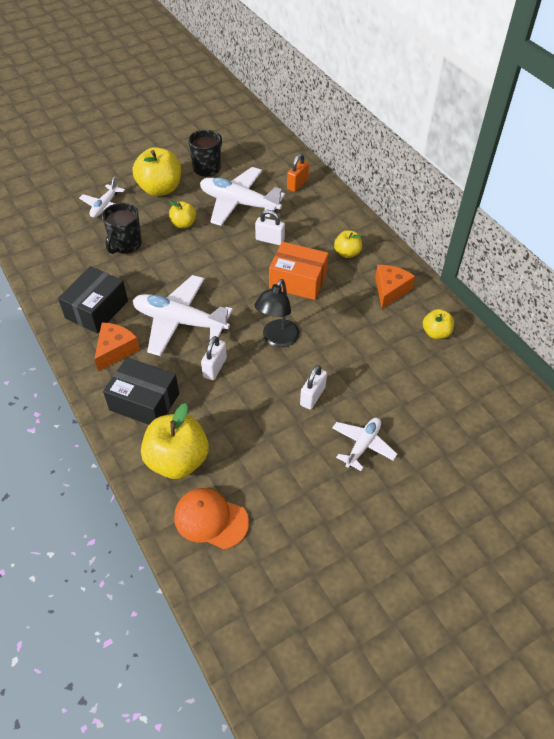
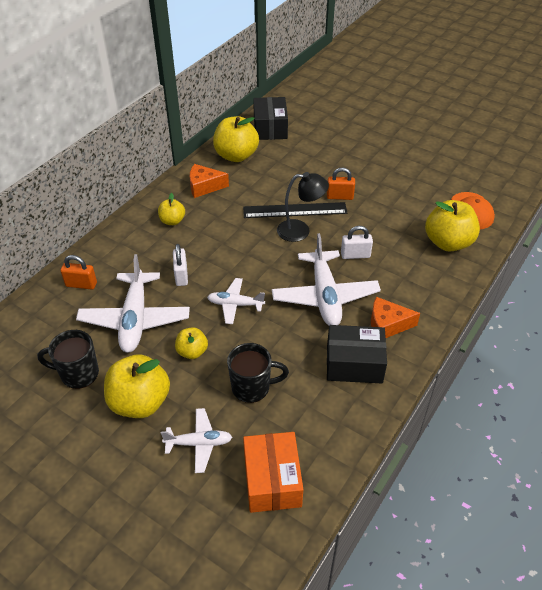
camera: 115 degrees left, 5 degrees down
black box [103,357,179,425] -> black box moved to [253,97,288,140]
orange box [269,242,328,300] -> orange box moved to [243,432,303,513]
white padlock [300,365,327,410] -> orange padlock [327,168,355,200]
white plane [332,418,397,471] -> white plane moved to [207,278,265,324]
yellow apple [423,309,454,339] -> yellow apple [213,116,259,162], size x1.85
none -> black ruler [243,202,347,218]

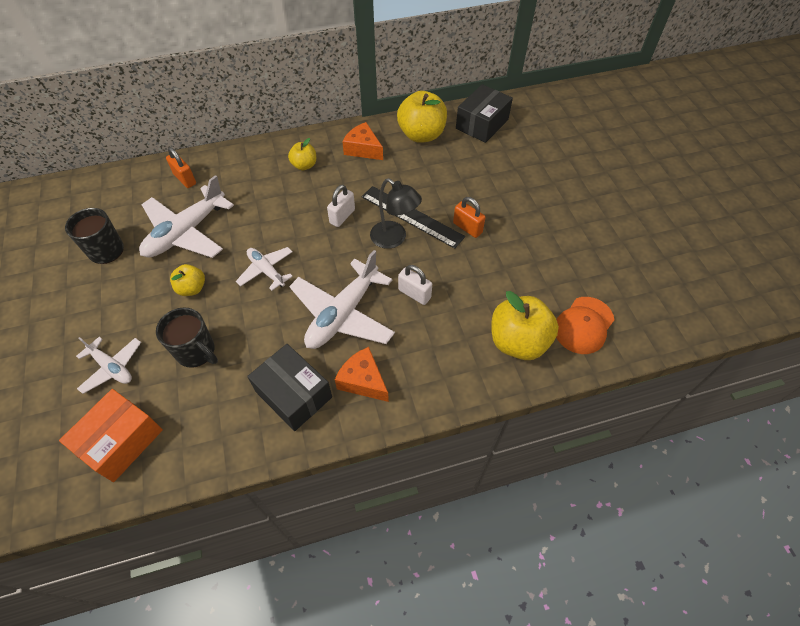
camera: 40 degrees right, 10 degrees up
yellow apple [104,355,170,418] -> none
white padlock [173,244,188,286] -> white padlock moved to [327,185,355,227]

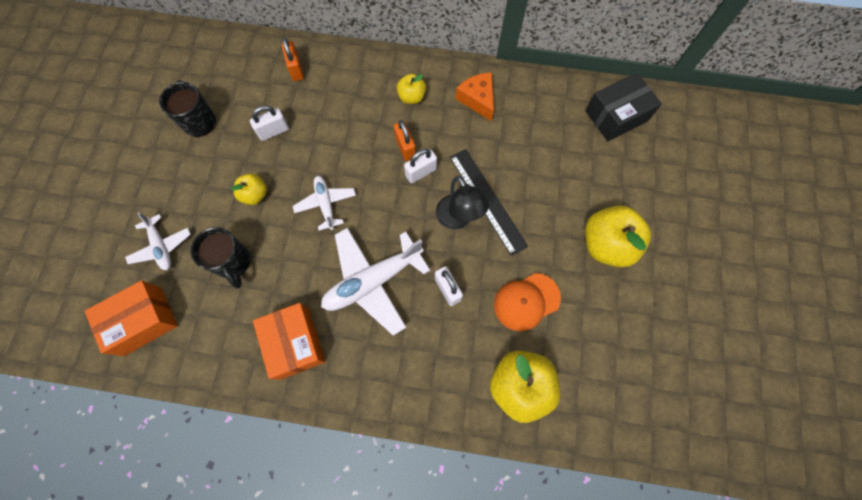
camera: 25 degrees right, 15 degrees up
white plane [139,175,234,258] -> white padlock [250,105,289,141]
black box [247,344,332,431] -> orange box [253,303,326,380]
orange cheese [335,347,389,402] -> none
yellow apple [397,91,447,143] -> yellow apple moved to [585,205,651,267]
orange padlock [453,197,486,238] -> orange padlock moved to [394,120,416,161]
orange cap [556,297,614,354] -> orange cap moved to [494,273,561,331]

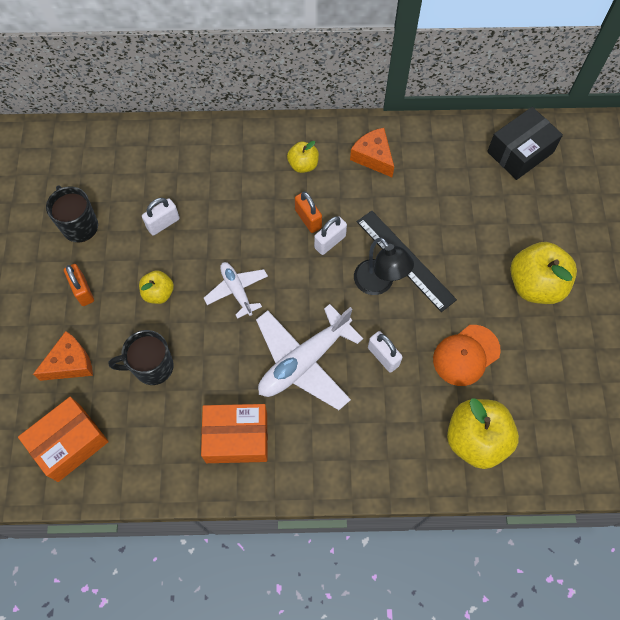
camera: 10 degrees left, 5 degrees down
white plane [125,212,191,270] -> orange cheese [33,331,93,381]
black mug [190,227,250,288] -> black mug turned 120 degrees clockwise [109,330,174,385]
orange box [253,303,326,380] -> orange box turned 60 degrees counterclockwise [201,404,268,463]
orange padlock [281,37,304,81] -> orange padlock moved to [64,264,94,306]

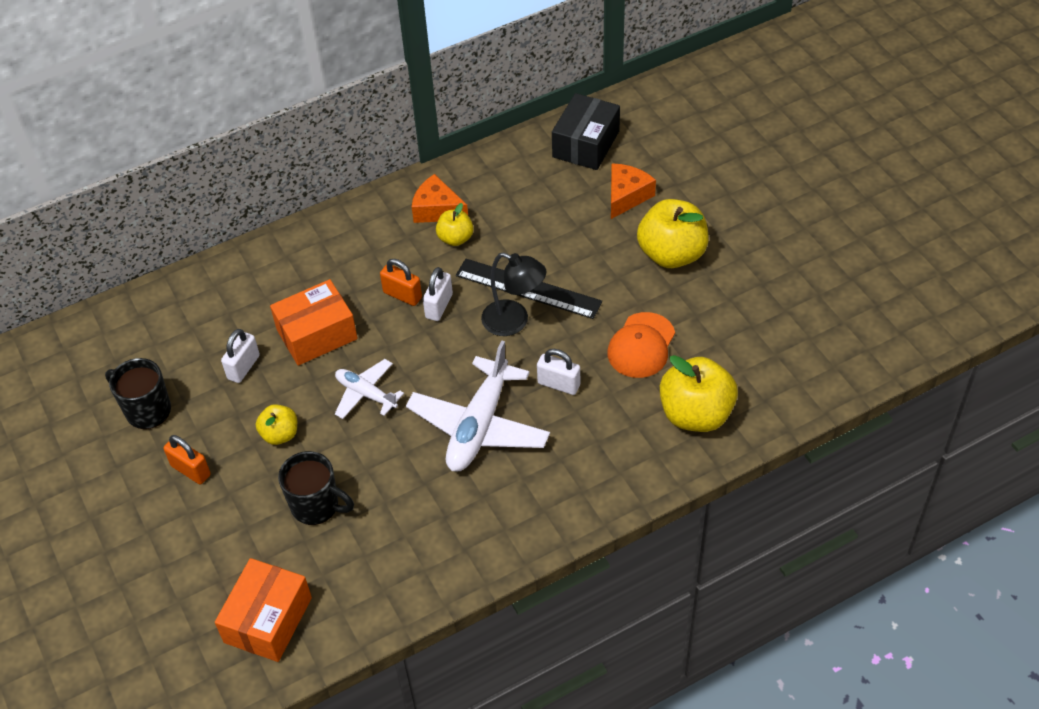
camera: 25 degrees left, 15 degrees down
orange cheese [33,331,93,381] -> orange cheese moved to [611,163,656,219]
black mug [109,330,174,385] -> black mug turned 120 degrees counterclockwise [278,451,354,525]
orange box [201,404,268,463] -> orange box moved to [270,279,358,366]
yellow apple [287,141,319,173] -> yellow apple moved to [436,203,474,246]

